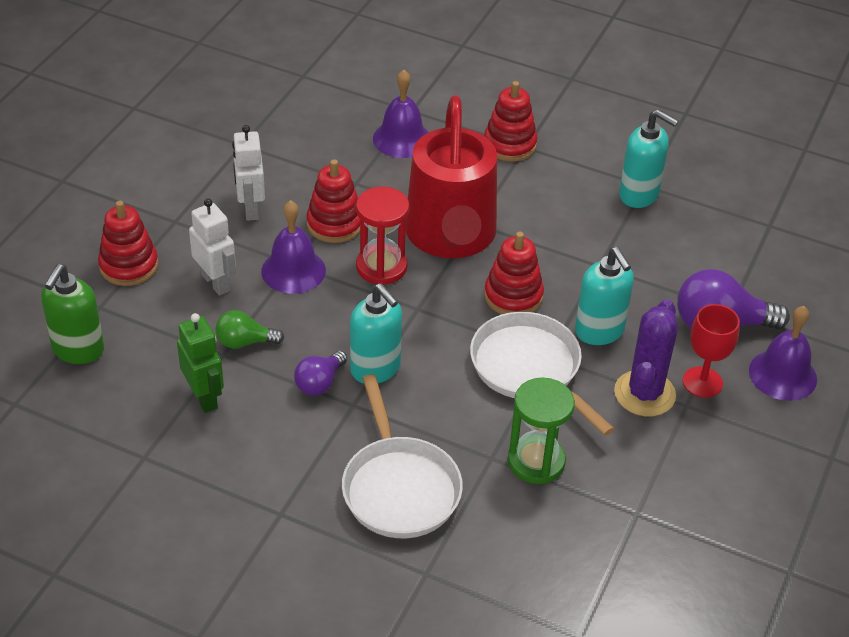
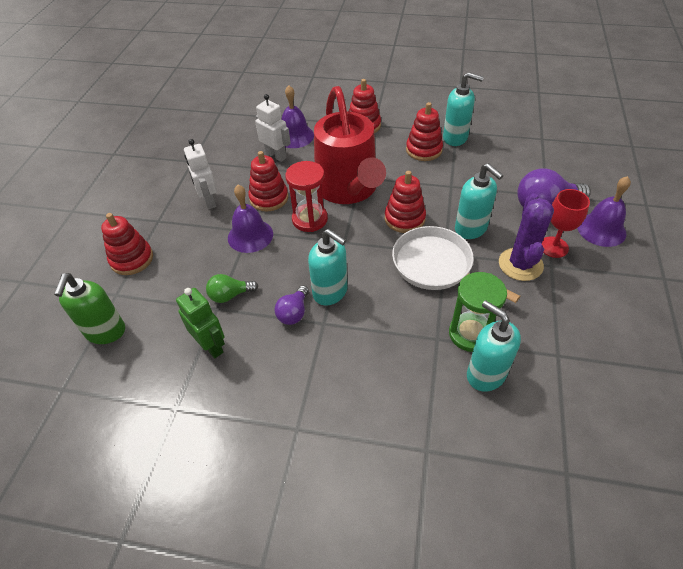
camera: 10 degrees left, 5 degrees up
white robot [189,198,236,296] -> white robot moved to [255,94,291,162]
white pan [342,374,463,538] -> none
none -> red stacking toy [406,102,443,161]
none -> turquoise soap dispenser [467,300,521,392]

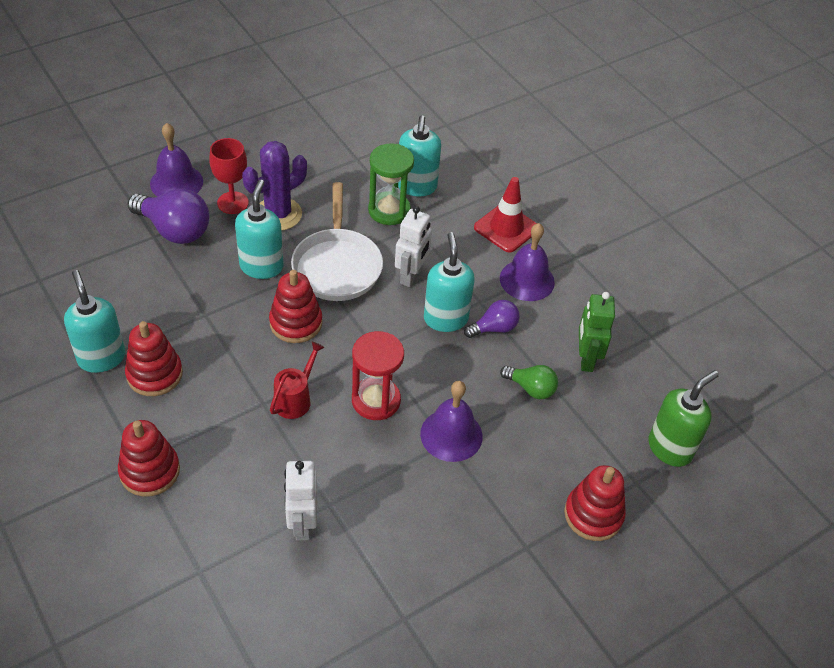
camera: 140 degrees left, 0 degrees up
white robot [184,139,217,209] -> white robot moved to [395,206,432,287]
red stacking toy [248,151,288,211] -> none
purple bell [281,85,314,148] -> purple bell moved to [500,223,555,301]
red watering can [314,86,386,204] -> red watering can [270,342,325,419], size x0.40
none -> red traffic cone [474,177,537,253]

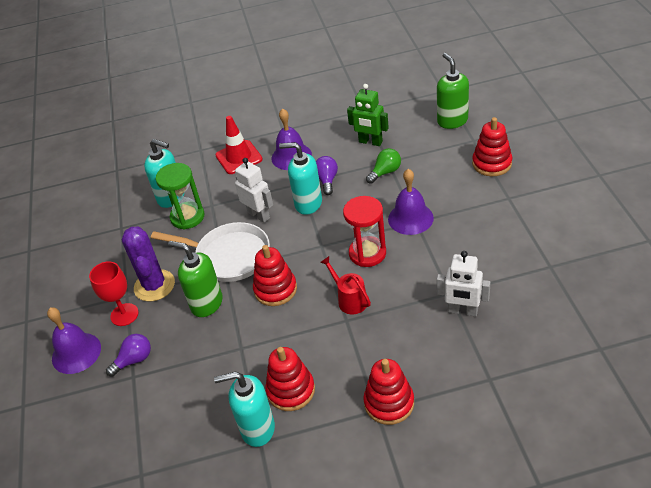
camera: 60 degrees left, 5 degrees down
purple light bulb [128,189,209,244] -> purple light bulb [106,334,151,377], size x0.57
turquoise soap dispenser [235,179,284,279] -> green soap dispenser [168,241,223,317]

